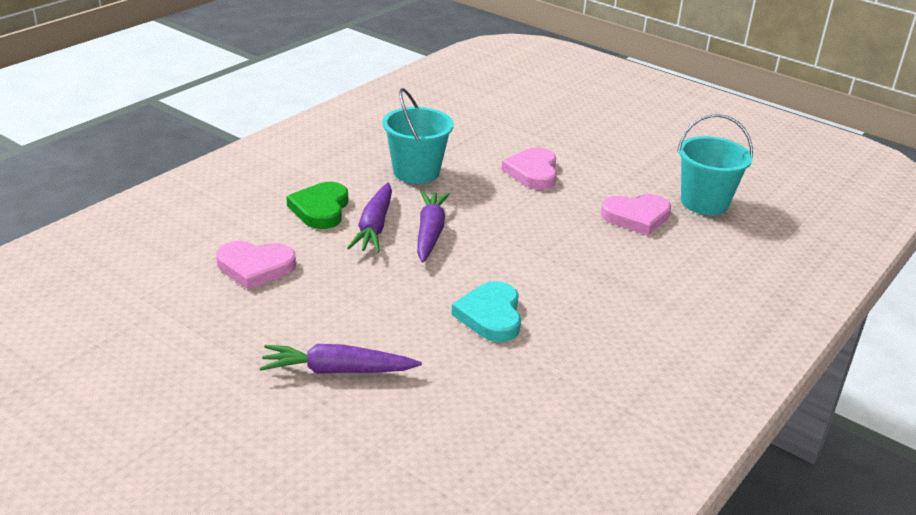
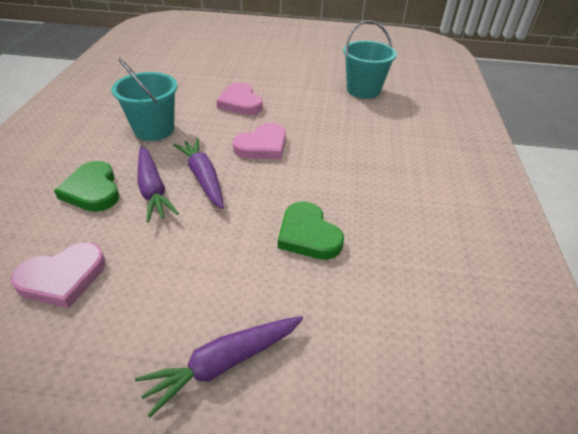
camera: 30 degrees left, 10 degrees up
turquoise heart [451,281,521,342] -> green heart [278,201,344,260]
pink heart [601,194,671,235] -> pink heart moved to [233,123,286,159]

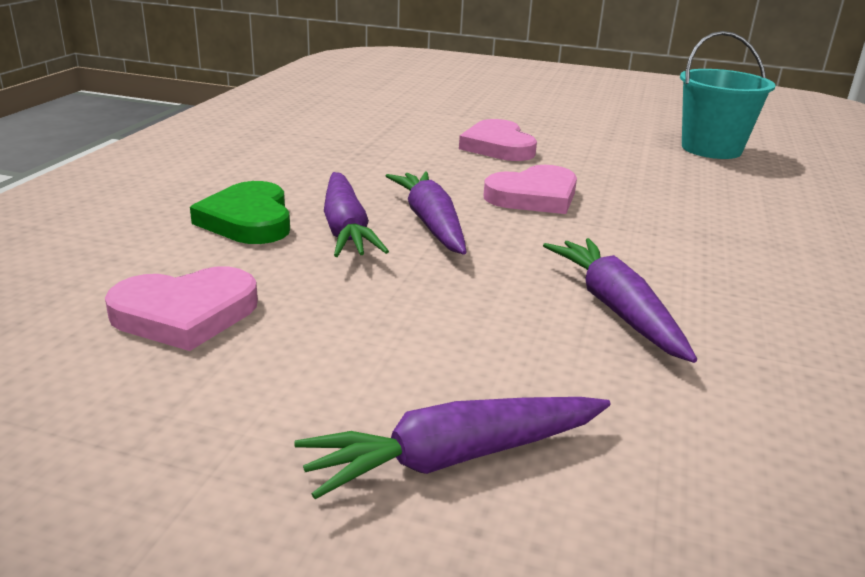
camera: 10 degrees right, 15 degrees down
turquoise bucket [111,58,177,141] -> none
green heart [278,201,344,260] -> purple carrot [543,238,697,363]

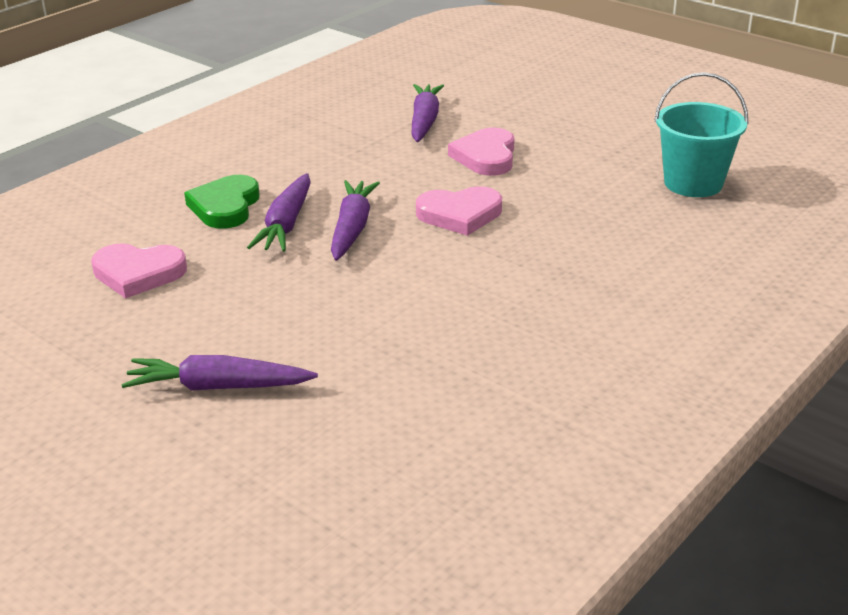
camera: 25 degrees right, 5 degrees up
purple carrot [543,238,697,363] -> purple carrot moved to [412,84,444,142]

